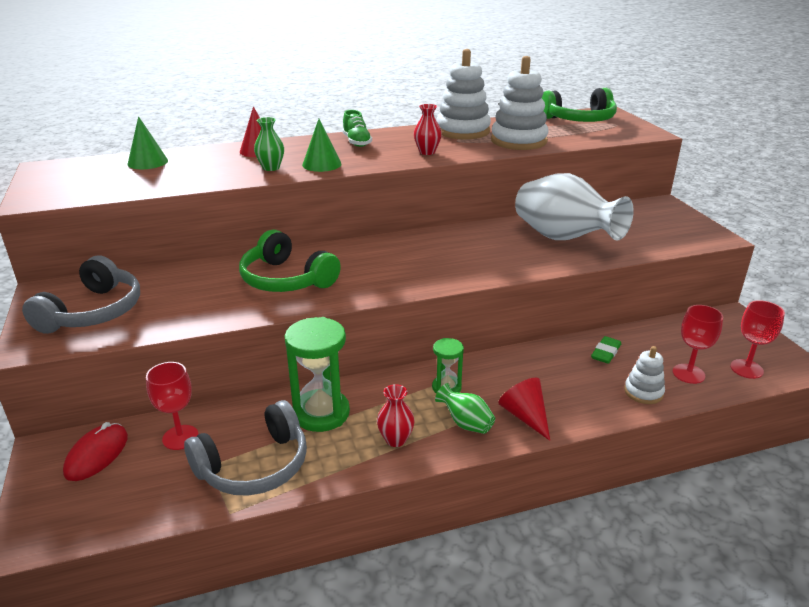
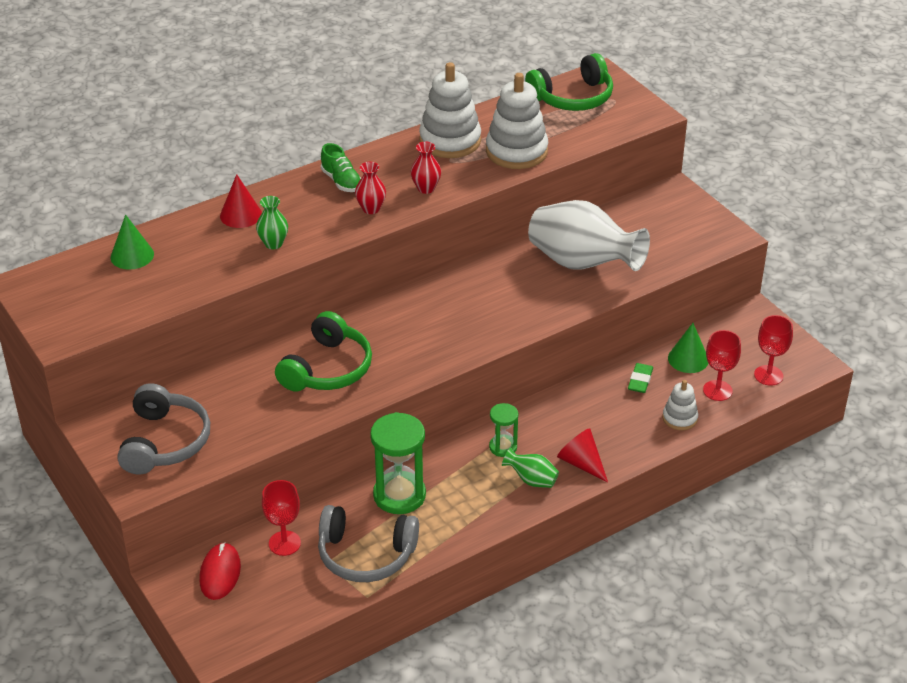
camera: 15 degrees left, 10 degrees up
grey headphones [184,400,307,496] -> grey headphones turned 60 degrees clockwise [318,505,419,582]
green headphones [239,230,341,292] -> green headphones turned 90 degrees counterclockwise [275,311,372,392]
green cone [302,119,342,172] -> green cone moved to [668,323,708,373]
red vase [377,384,415,447] -> red vase moved to [355,162,386,214]

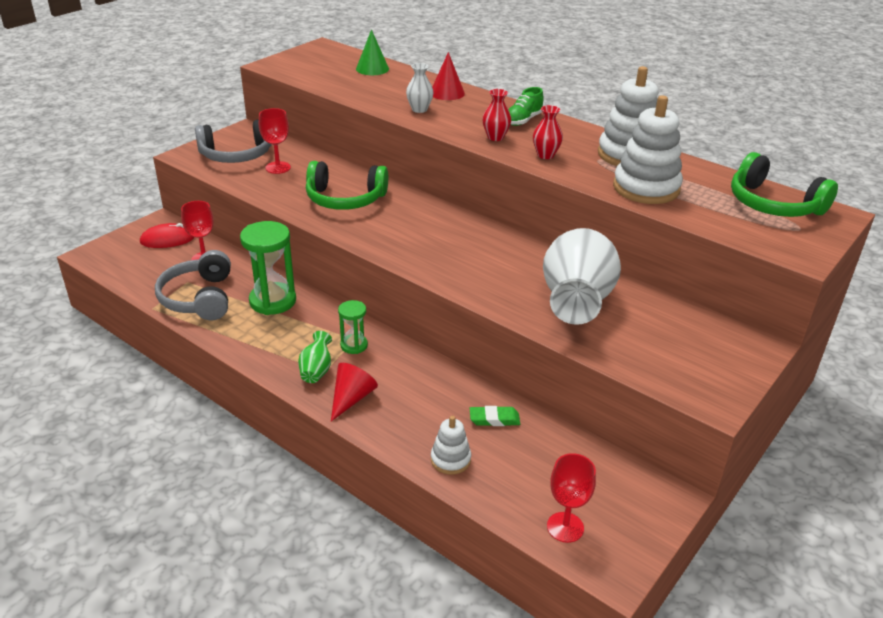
camera: 70 degrees right, 5 degrees down
green vase [256,196,288,249] -> white vase [406,63,434,113]
green cone [668,323,708,373] -> none
red goblet [703,330,741,401] -> red goblet moved to [259,108,291,174]

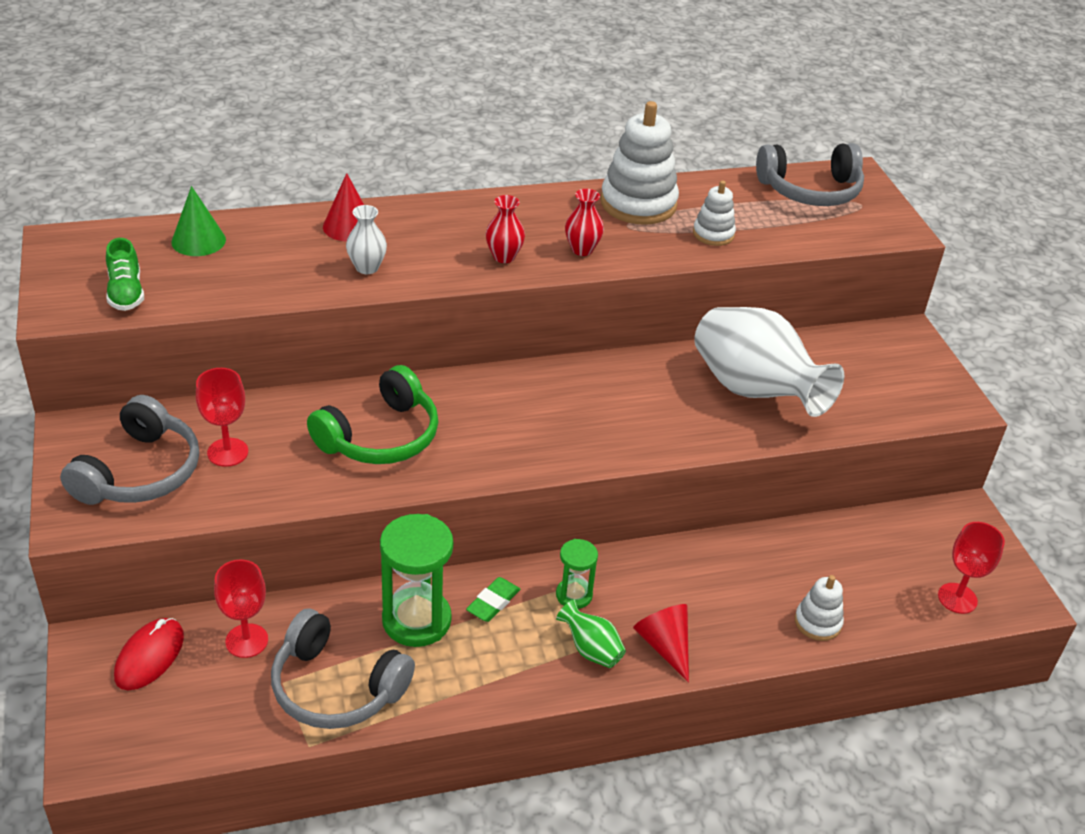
camera: 55 degrees left, 5 degrees up
green eraser [470,406,520,426] -> green eraser moved to [466,577,520,622]
green shoe [508,87,544,126] -> green shoe moved to [106,238,144,311]
white stacking toy [613,95,683,204] -> white stacking toy [693,180,736,246], size x0.53
green headphones [731,152,838,217] -> grey headphones [756,143,864,206]

